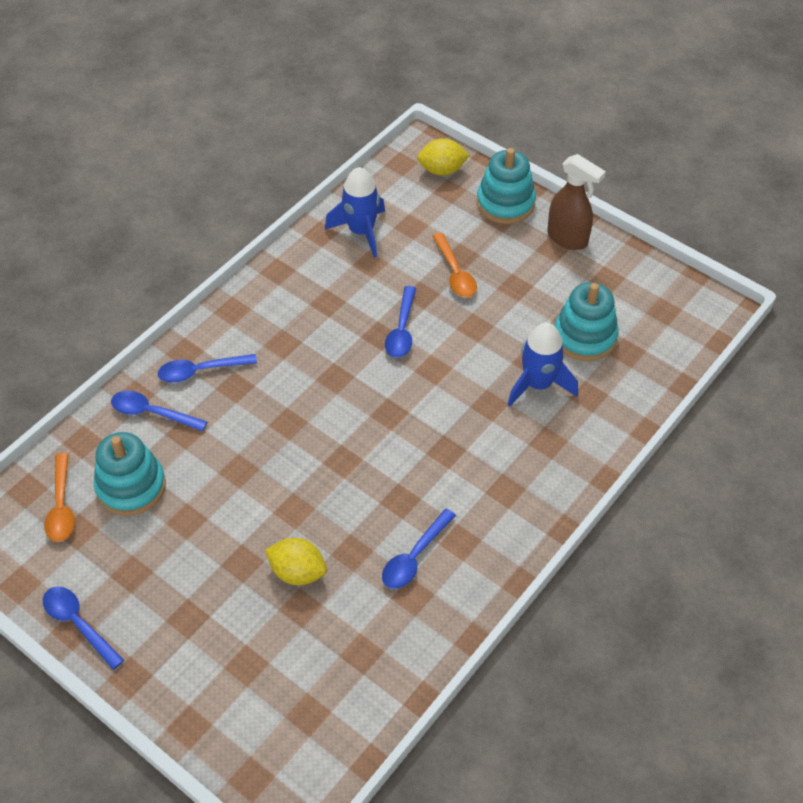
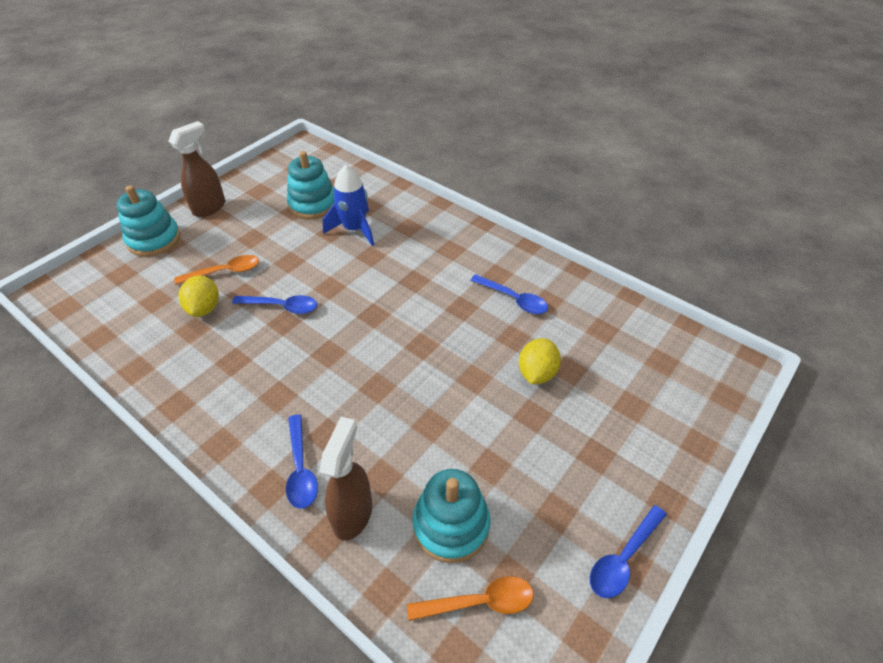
camera: 90 degrees left, 5 degrees down
blue spoon [111,391,208,432] -> brown spray bottle [319,417,372,541]
blue rocket [325,167,385,258] -> none
yellow lemon [417,138,470,176] -> yellow lemon moved to [179,275,219,317]

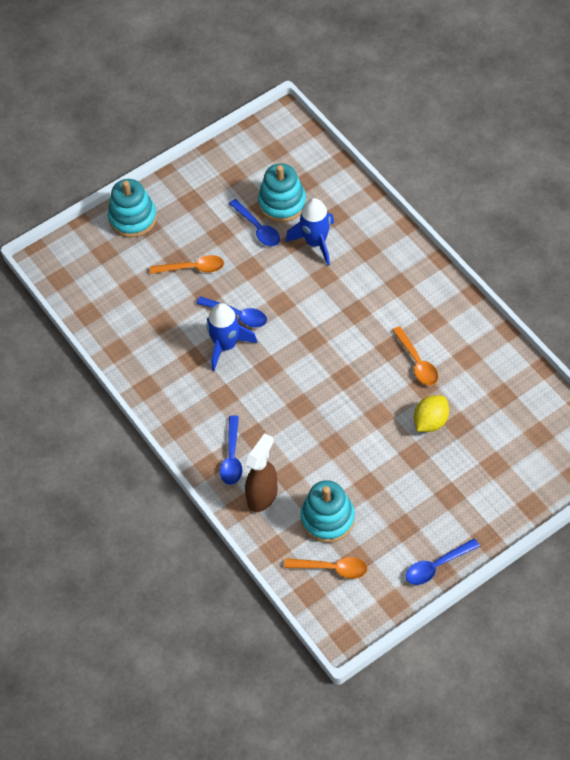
camera: 20 degrees right, 10 degrees up
brown spray bottle [169,121,225,217] -> none
yellow lemon [179,275,219,317] -> none
blue spoon [470,274,548,314] -> blue spoon moved to [229,199,280,246]
none -> blue rocket [206,303,258,371]
none -> orange spoon [392,326,438,386]

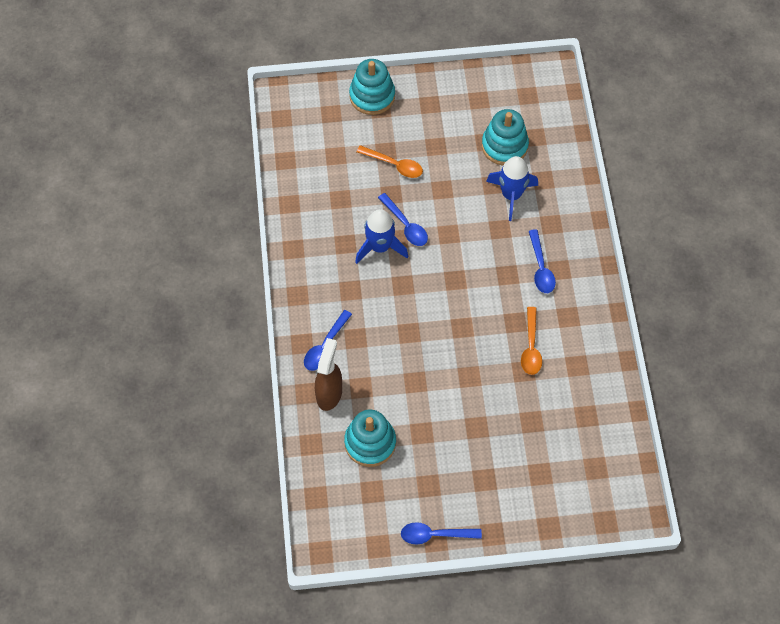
camera: 25 degrees right, 5 degrees up
blue spoon [229,199,280,246] -> blue spoon moved to [529,229,556,293]
brown spray bottle [245,433,278,512] -> brown spray bottle turned 45 degrees counterclockwise [315,338,342,411]
orange spoon [284,557,368,579] -> none
yellow lemon [414,395,449,432] -> none

